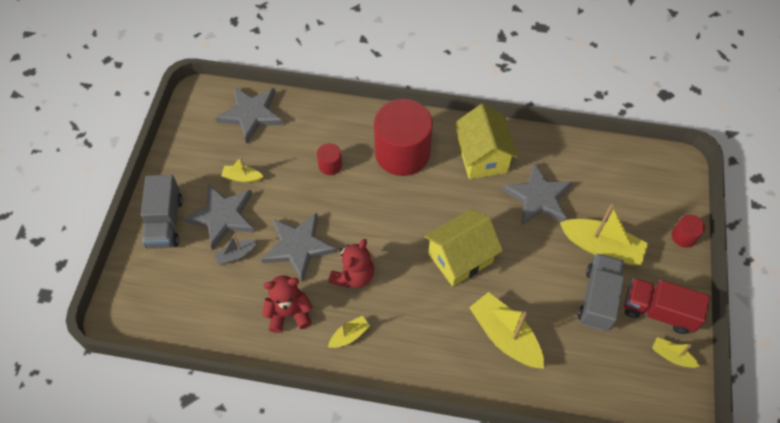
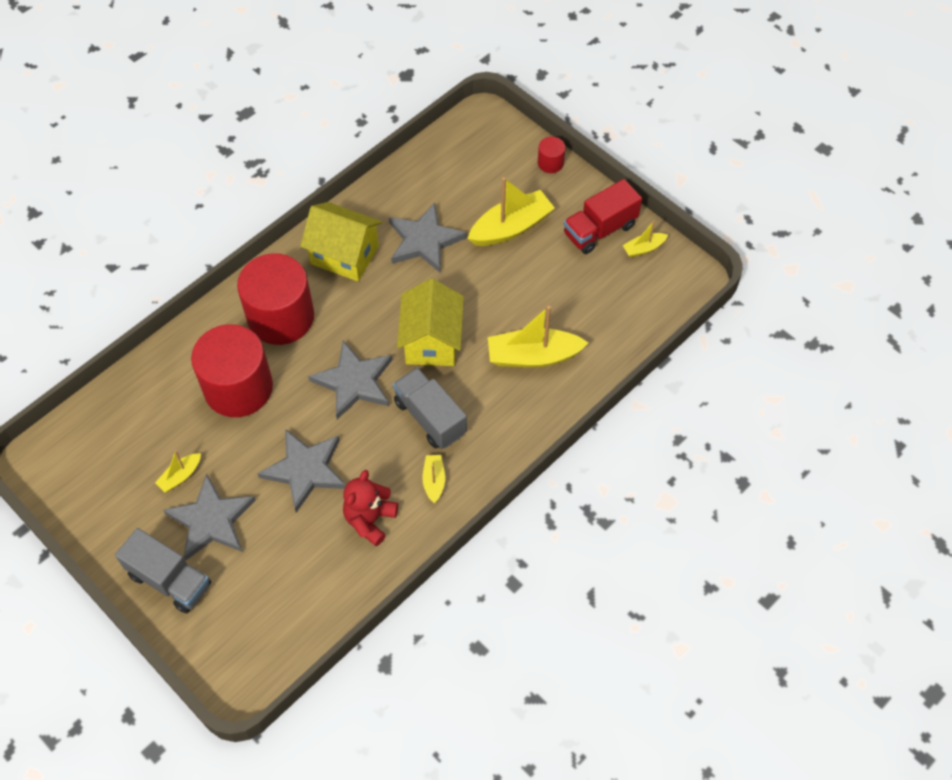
camera: 55 degrees left, 0 degrees up
grey boat [214,234,257,265] -> none
grey star [215,87,284,143] -> grey star moved to [308,341,392,419]
red cylinder [317,143,342,175] -> red cylinder [191,324,273,417], size x2.36
red teddy bear [329,239,374,288] -> none
grey truck [578,254,624,331] -> grey truck moved to [393,367,467,449]

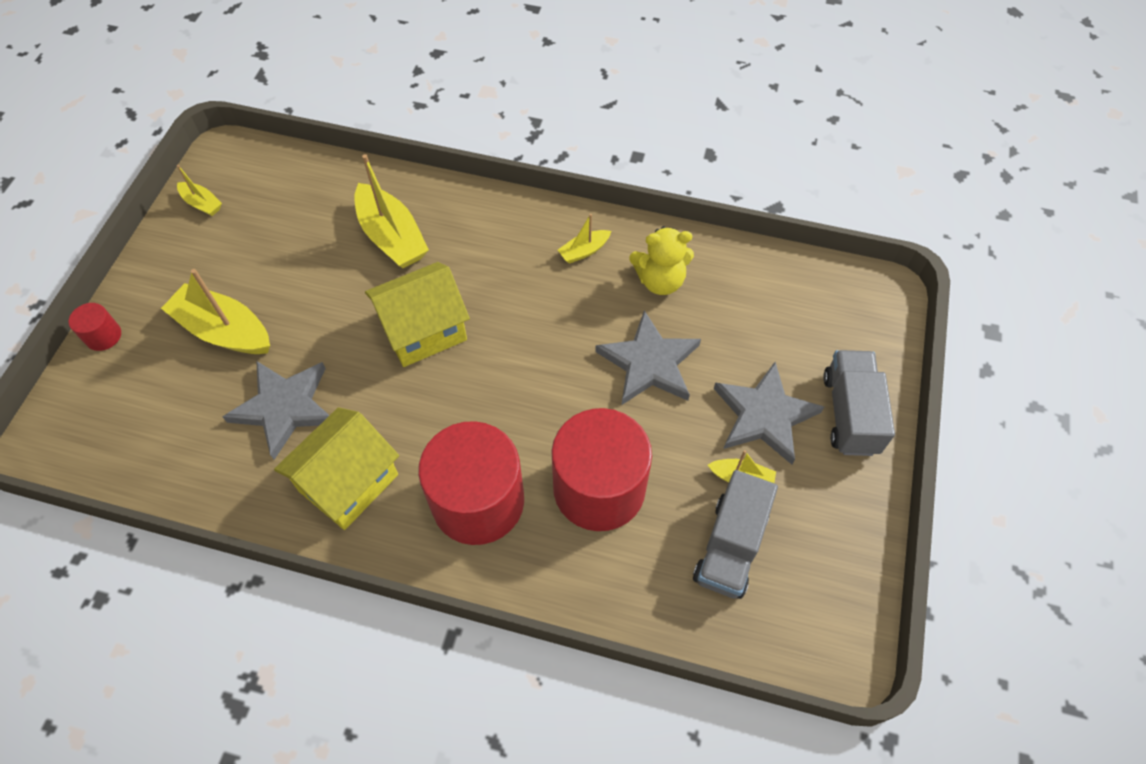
camera: 120 degrees left, 0 degrees up
yellow house [300,202,382,282] -> yellow house turned 45 degrees clockwise [274,407,399,530]
grey star [308,341,392,419] -> none
red teddy bear [343,470,398,547] -> yellow teddy bear [630,226,694,295]
grey truck [393,367,467,449] -> grey truck moved to [693,470,778,599]
red truck [564,179,642,254] -> none

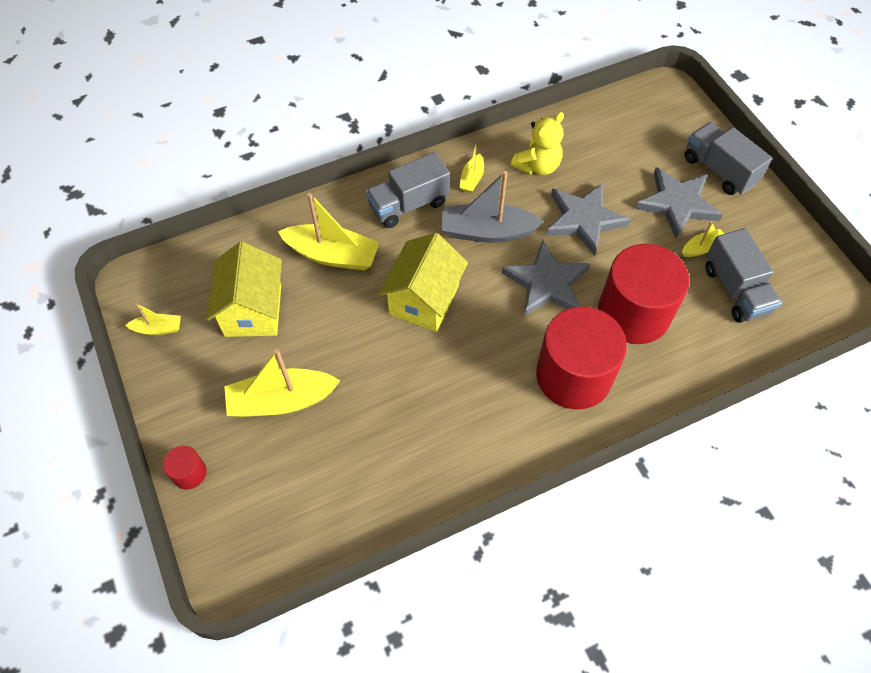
camera: 40 degrees left, 0 degrees up
grey star [223,361,330,460] -> grey star moved to [502,240,590,316]
yellow house [274,407,399,530] -> yellow house moved to [207,241,282,337]
none -> grey truck [366,152,450,228]
none -> grey boat [442,171,544,243]

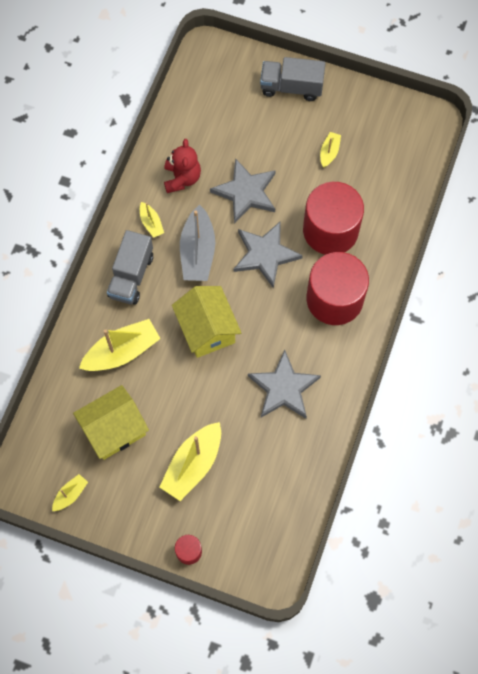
camera: 45 degrees left, 10 degrees up
yellow house [207,241,282,337] -> yellow house turned 75 degrees counterclockwise [73,385,149,460]
grey boat [442,171,544,243] -> grey boat turned 45 degrees counterclockwise [180,205,215,281]
yellow teddy bear [511,112,564,175] -> red teddy bear [164,139,201,193]
grey star [635,167,723,239] -> grey star moved to [248,350,321,419]
grey truck [705,228,782,323] -> none

